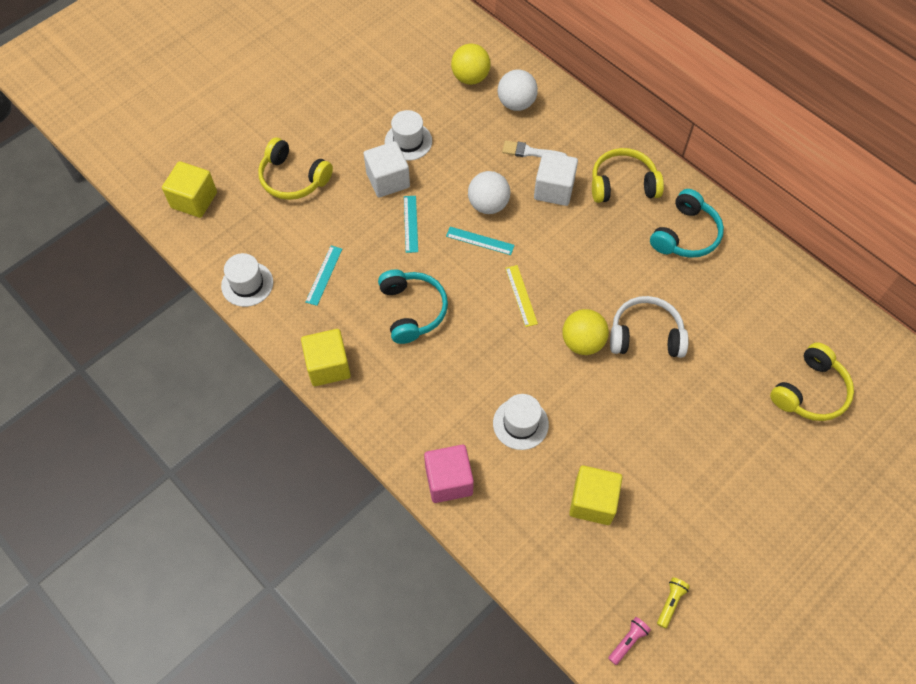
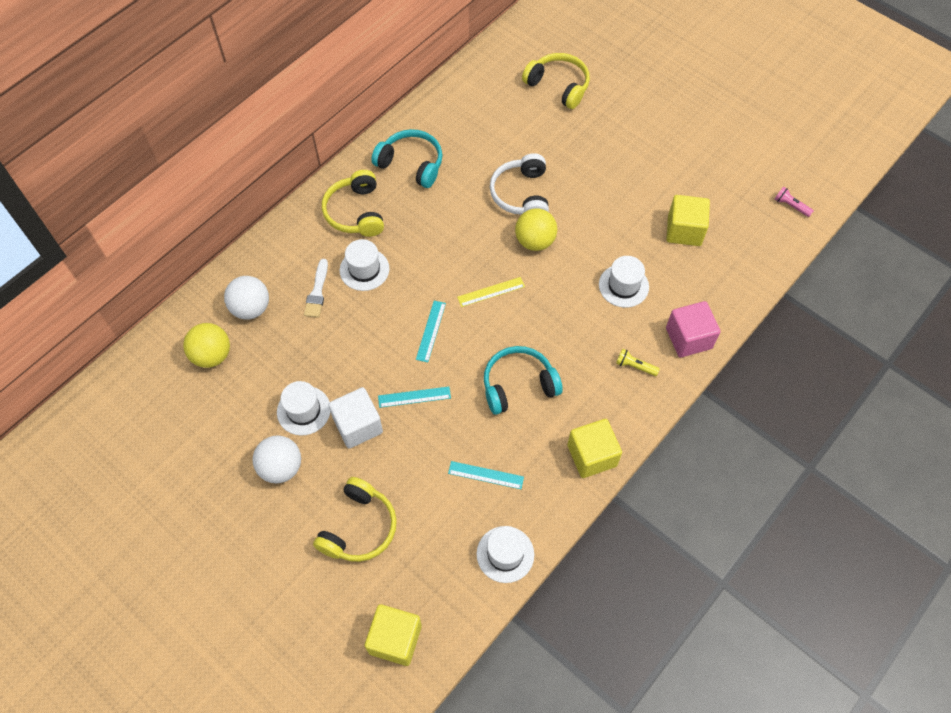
camera: 95 degrees left, 0 degrees up
white ball [468,171,510,214] -> white ball moved to [252,436,301,483]
white cube [534,152,578,206] -> white hat [340,239,390,291]
yellow flashlight [657,577,690,629] -> yellow flashlight moved to [616,349,660,376]

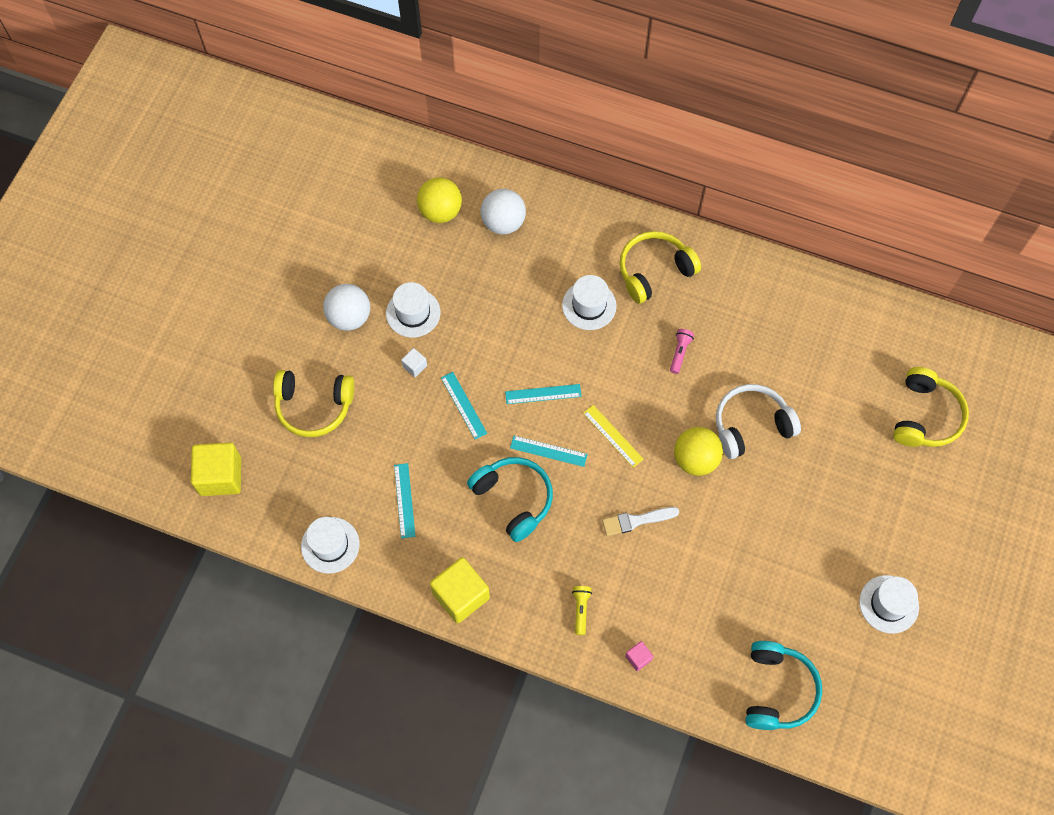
camera: 70 degrees right, 5 degrees up
white brush [304,259,328,318] -> white brush moved to [602,507,679,536]
white cube [328,387,383,449] -> white cube [401,348,427,377], size x0.46
turquoise headphones [371,129,443,188] -> turquoise headphones moved to [745,641,822,730]
white hat [599,256,649,308] -> white hat moved to [859,575,919,634]
yellow cube [666,195,710,246] -> none
pink cube [666,301,721,357] -> pink cube [625,641,653,671], size x0.46
pink flashlight [775,187,814,217] -> pink flashlight moved to [670,329,694,374]
none -> turquoise ruler [510,436,588,467]

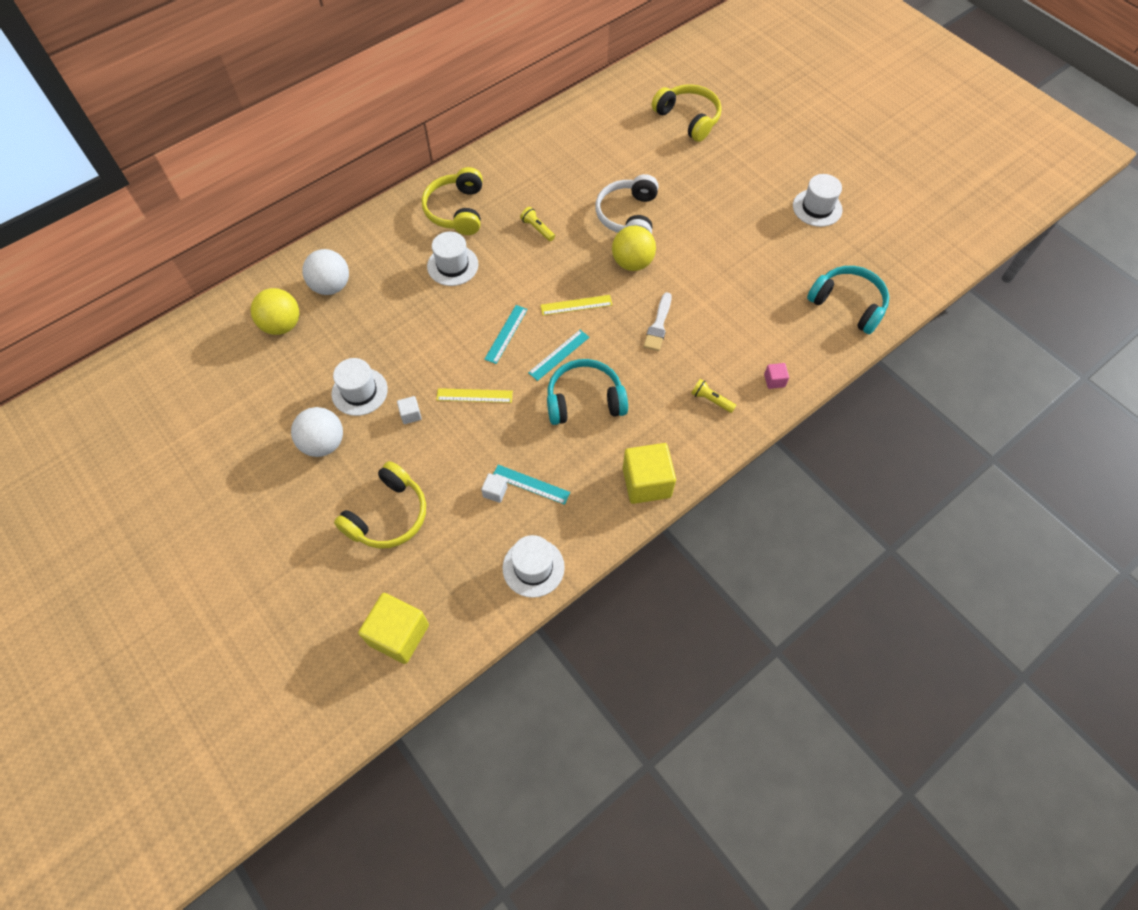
camera: 60 degrees left, 5 degrees down
turquoise ruler [441,372,487,440] -> yellow ruler [436,388,513,403]
pink flashlight [670,329,694,374] -> yellow flashlight [520,207,555,241]
none -> white cube [481,473,507,503]

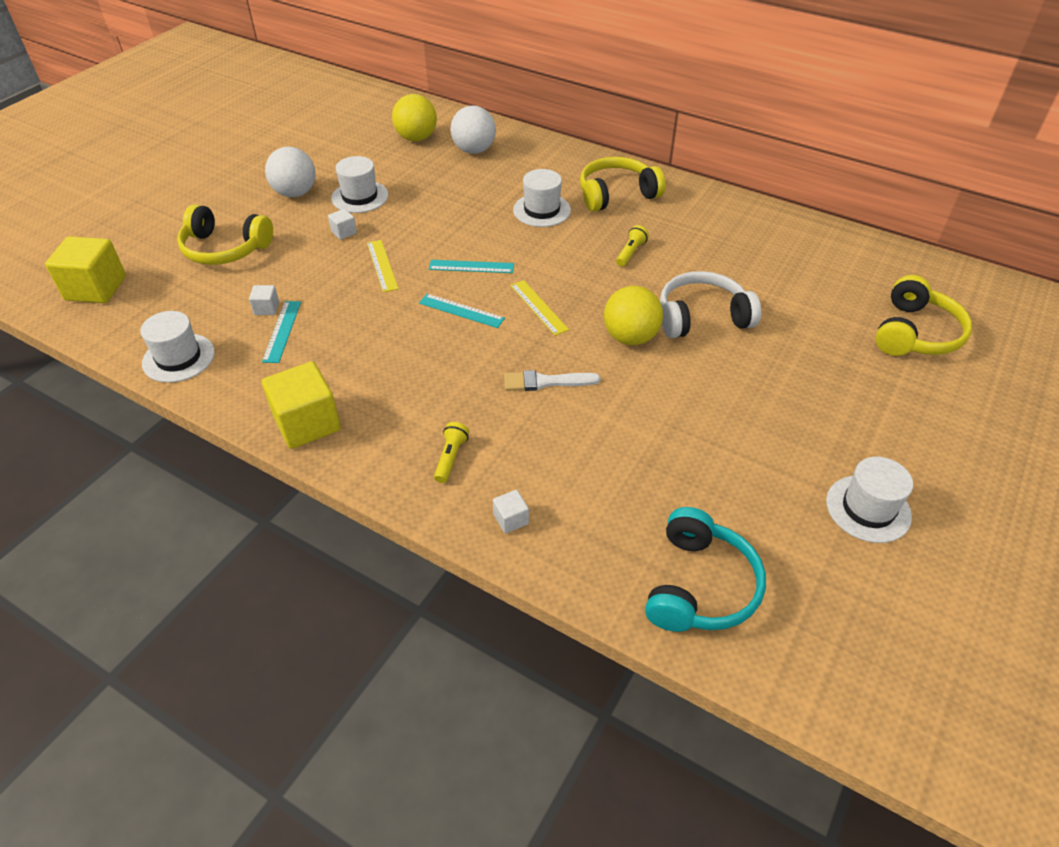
camera: 70 degrees right, 15 degrees down
turquoise headphones [547,359,628,425] -> none
pink cube [764,363,789,389] -> white cube [493,490,529,534]

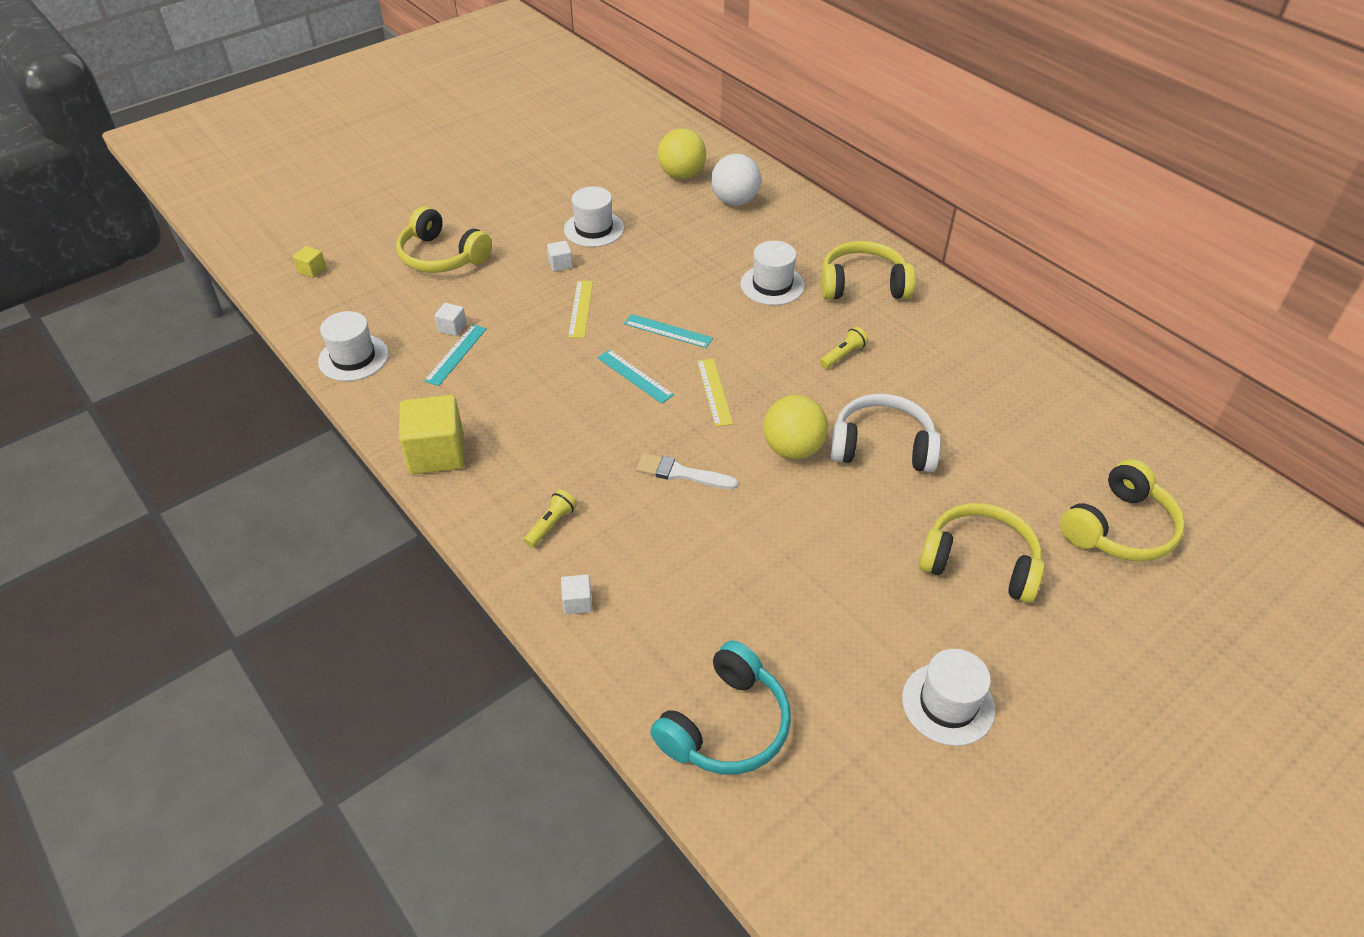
camera: 20 degrees right, 0 degrees up
yellow cube [45,236,126,303] -> yellow cube [293,246,327,278], size x0.46
white ball [265,147,316,197] -> none
none -> yellow headphones [919,503,1045,603]

